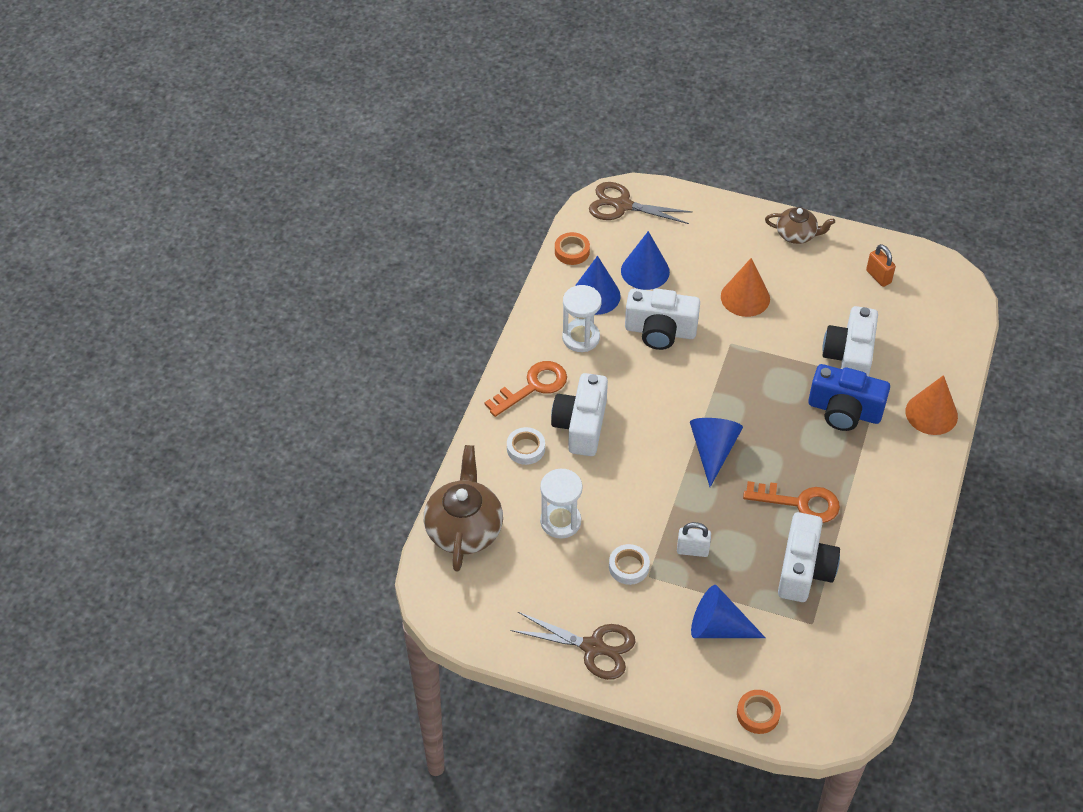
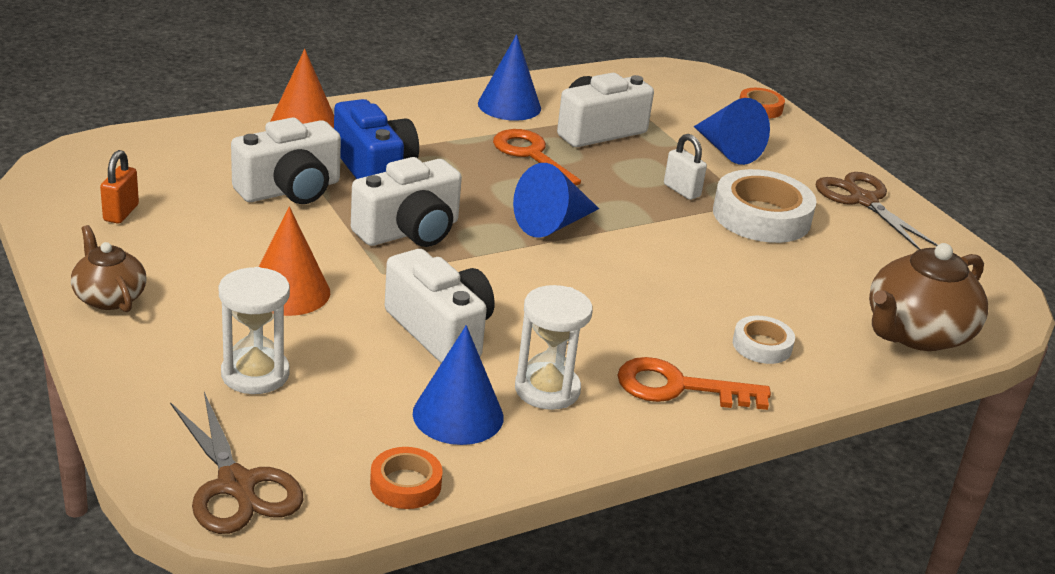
camera: 140 degrees left, 20 degrees down
white hourglass [540,469,583,539] -> white hourglass moved to [219,267,290,394]
white camera [551,373,608,456] -> white camera moved to [351,157,462,247]
white tape [609,544,650,585] -> white tape [713,169,817,243], size x1.91
blue cone [621,231,670,290] -> blue cone moved to [478,34,541,121]

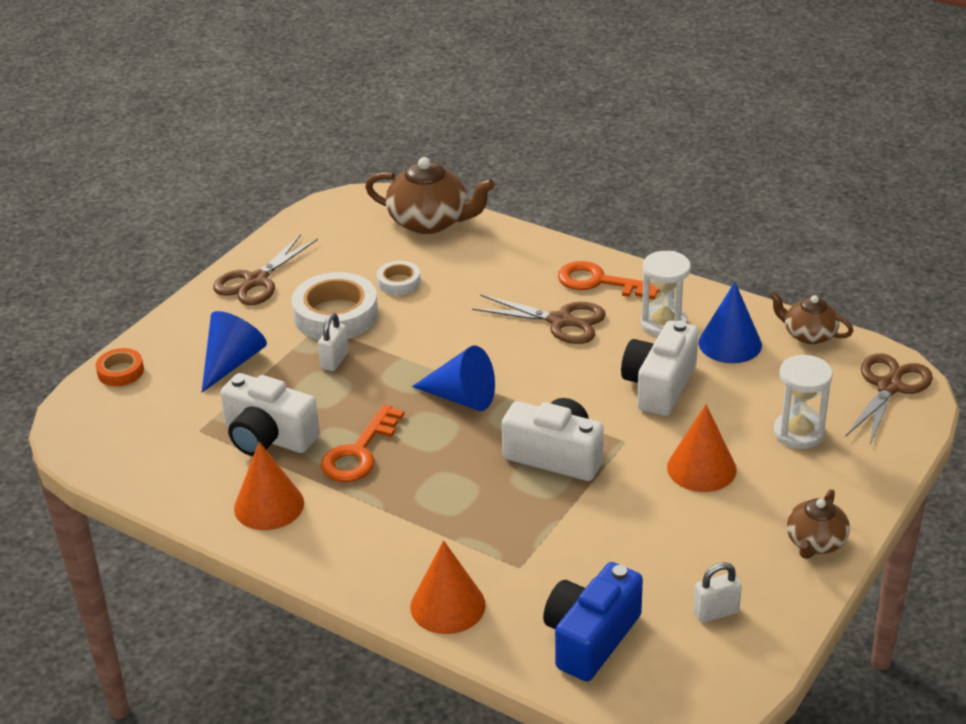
camera: 115 degrees left, 5 degrees up
orange padlock [100,150,139,224] -> white padlock [694,562,742,622]
white camera [231,117,341,204] -> none
blue camera [334,99,419,179] -> blue camera moved to [543,562,643,681]
orange tape [370,447,443,509] -> brown teapot [769,291,853,344]
blue cone [478,34,541,121] -> orange cone [234,442,304,530]
orange key [618,357,771,410] -> orange key turned 135 degrees clockwise [558,261,661,300]
white tape [733,316,795,364] -> white tape moved to [377,261,421,295]
none -> brown scissors [472,294,606,344]

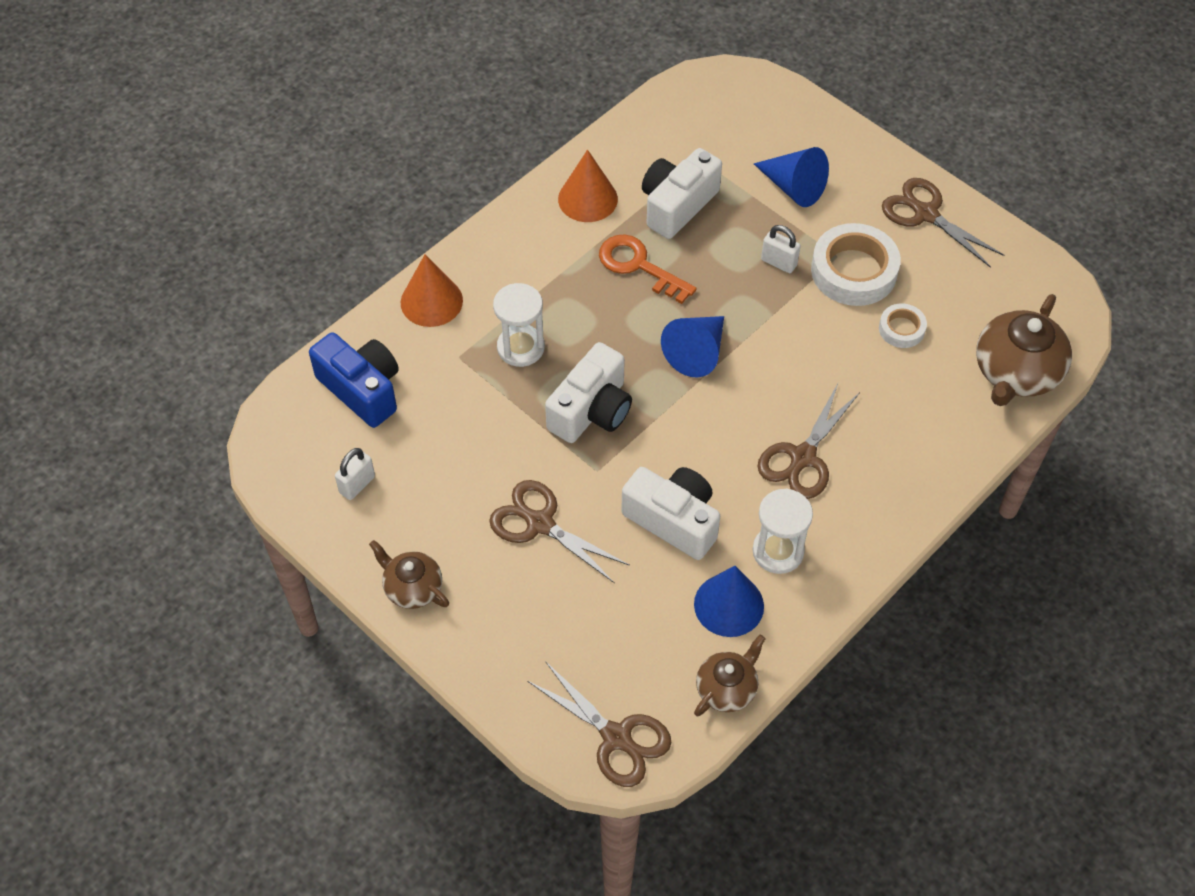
camera: 100 degrees right, 20 degrees up
orange tape [96,348,144,386] -> none
orange key [558,261,661,300] -> none
orange cone [667,405,737,492] -> brown scissors [489,480,630,583]
white padlock [694,562,742,622] -> white padlock turned 45 degrees clockwise [335,448,375,500]
white hourglass [774,354,833,449] -> white hourglass moved to [493,283,545,367]

